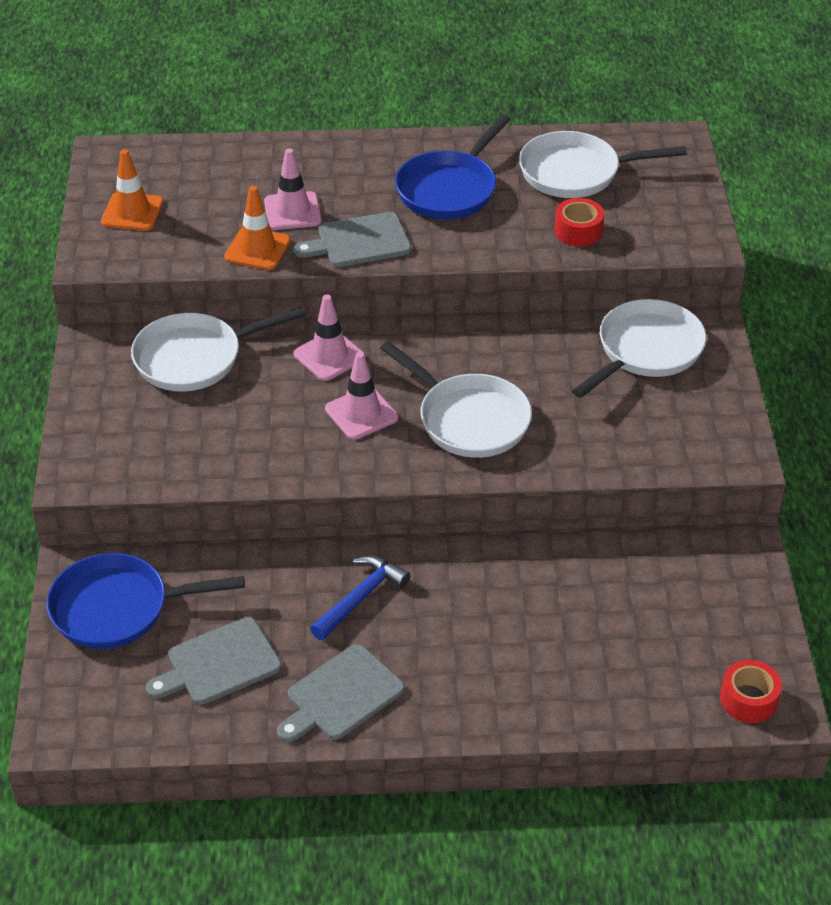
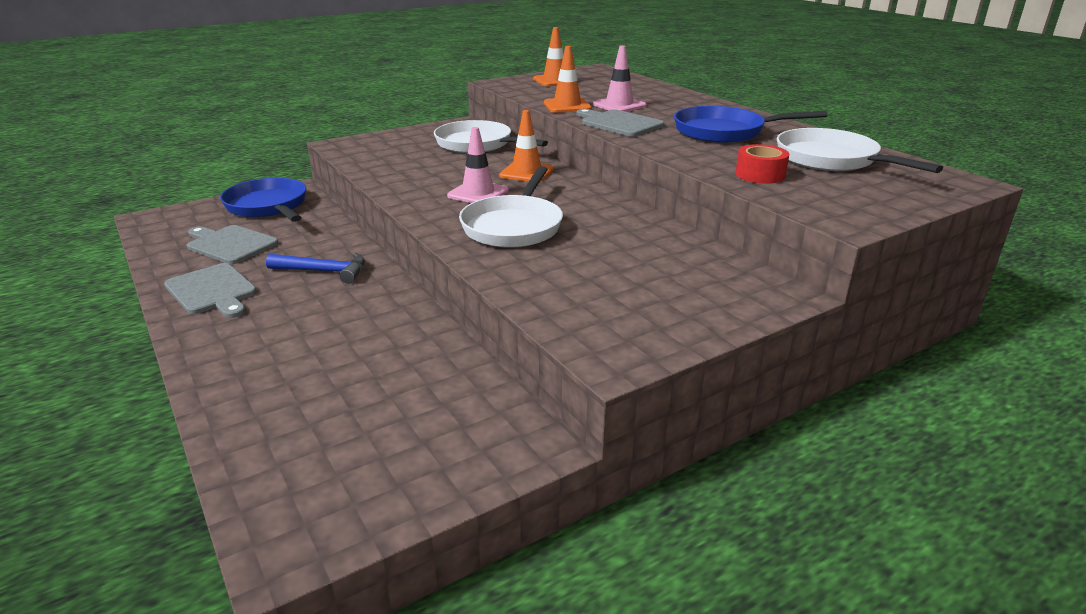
camera: 60 degrees right, 15 degrees down
grey cutting board [277,644,405,742] -> grey cutting board turned 150 degrees counterclockwise [164,263,257,318]
pink traffic cone [294,294,366,381] -> orange traffic cone [499,110,554,182]
white pan [572,299,706,398] -> none
red tape [720,660,782,723] -> none

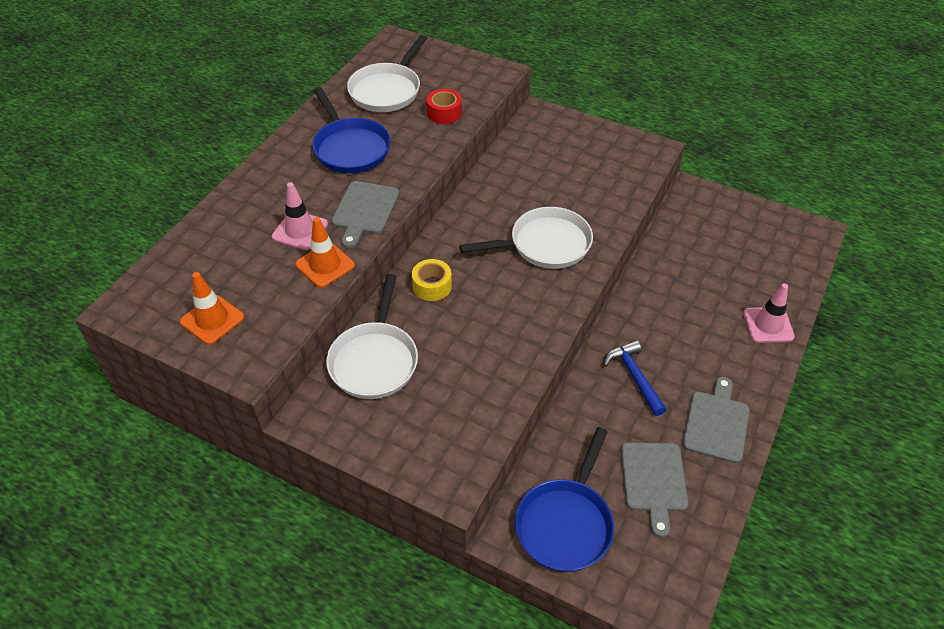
camera: 120 degrees left, 20 degrees up
pink traffic cone [447,127,509,203] -> pink traffic cone moved to [743,283,795,343]
orange traffic cone [499,110,554,182] -> yellow tape [412,259,452,301]

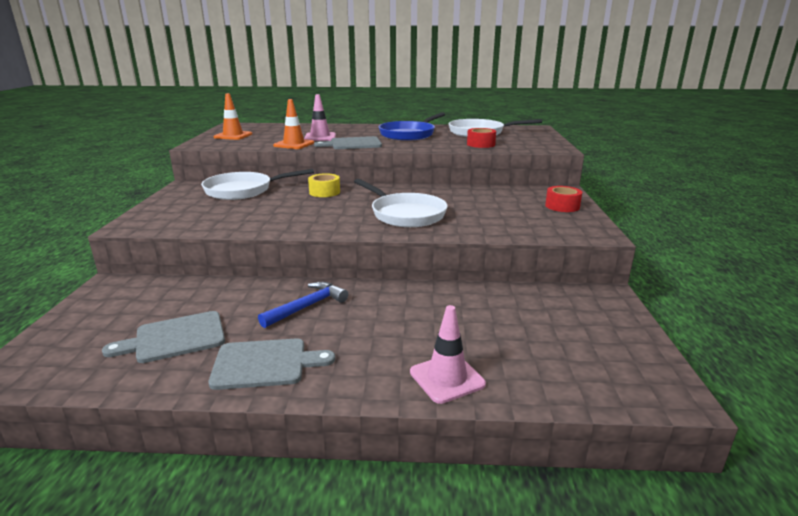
camera: 65 degrees right, 25 degrees down
blue pan [515,427,614,572] -> none
none -> red tape [545,186,582,212]

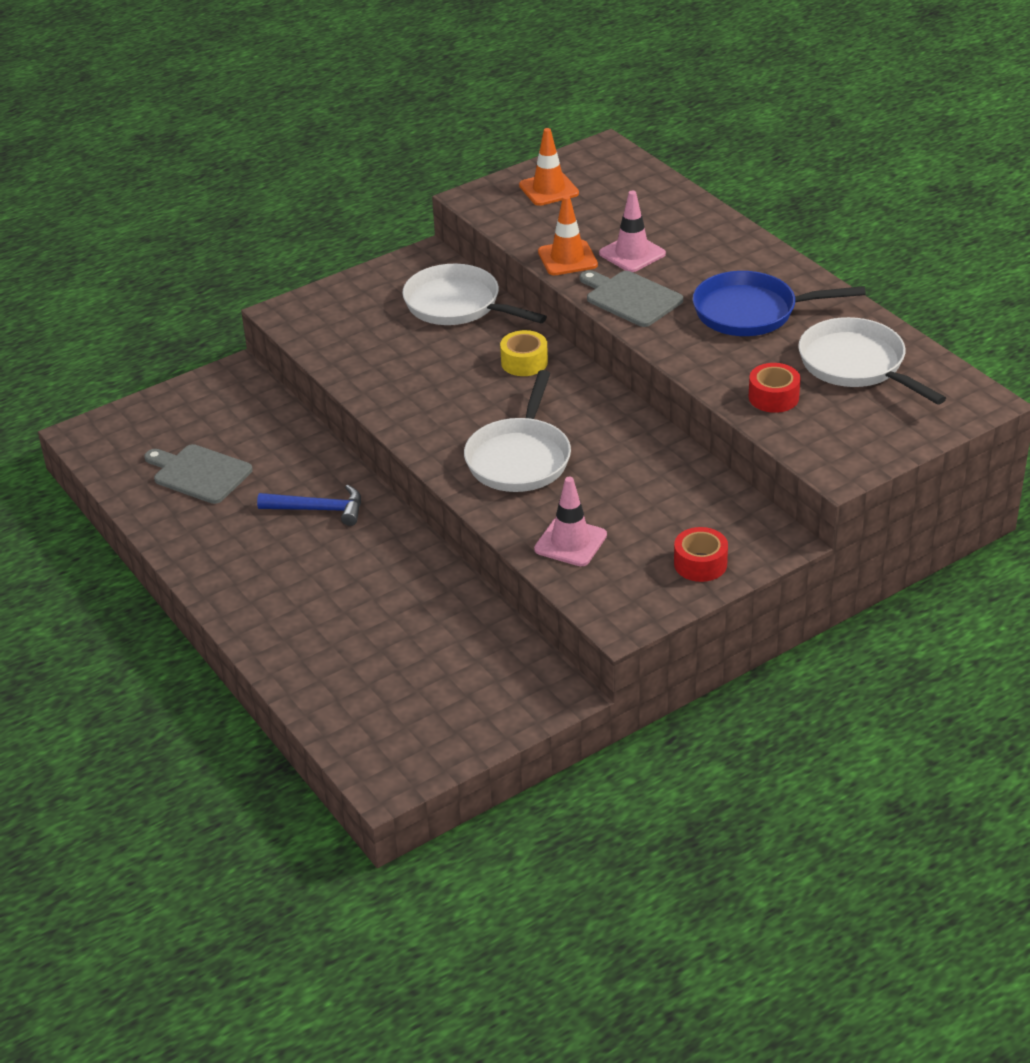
camera: 55 degrees right, 15 degrees up
grey cutting board [208,338,335,390] -> none
pink traffic cone [410,305,486,404] -> pink traffic cone moved to [534,477,607,566]

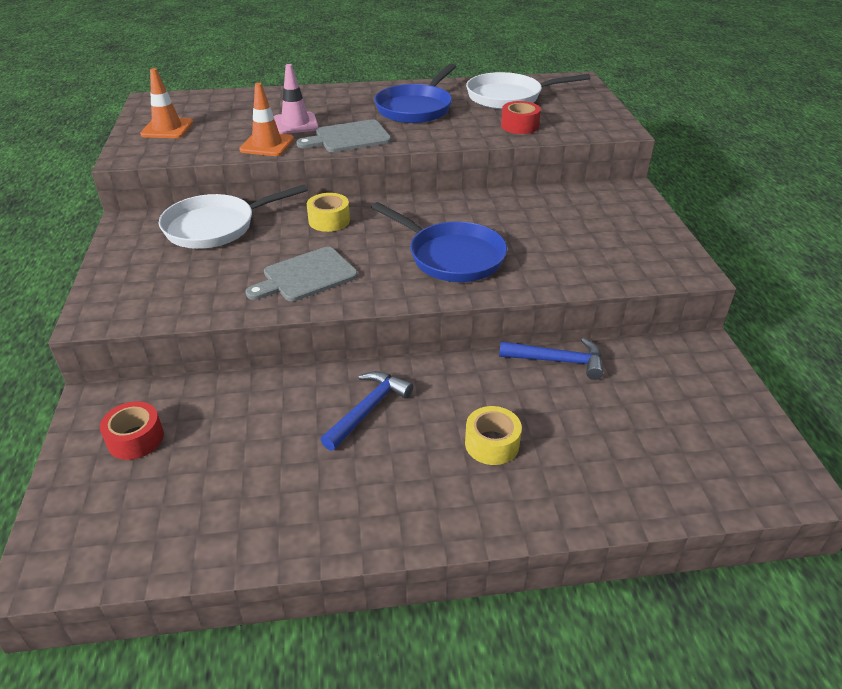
camera: 65 degrees left, 0 degrees up
grey cutting board [144,444,253,504] -> grey cutting board moved to [245,247,358,301]
white pan [464,370,571,492] -> blue pan [371,202,507,282]
pink traffic cone [534,477,607,566] -> none
red tape [674,527,728,582] -> red tape moved to [100,401,164,460]
none -> yellow tape [465,406,522,465]
none -> blue hammer [499,338,603,380]

